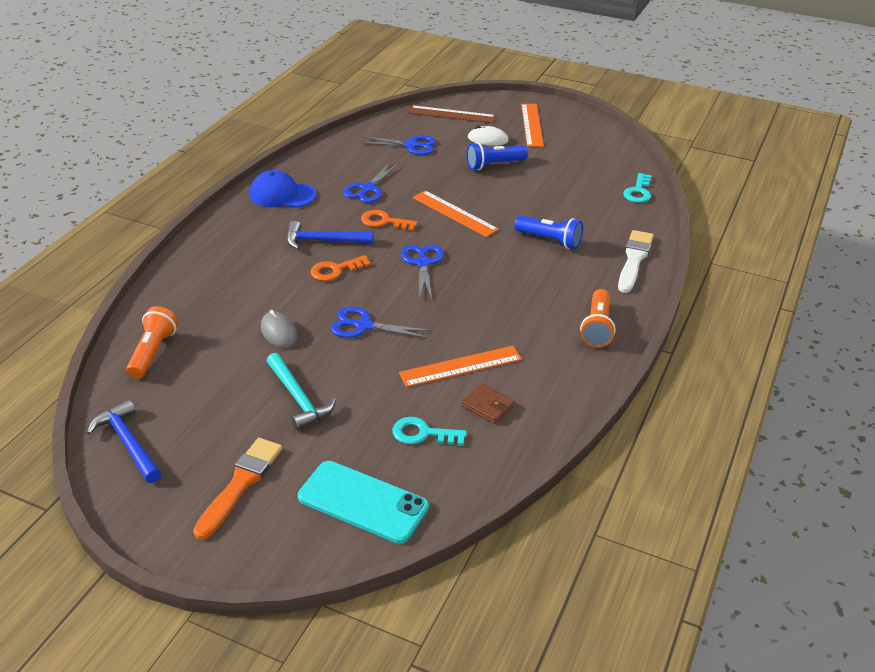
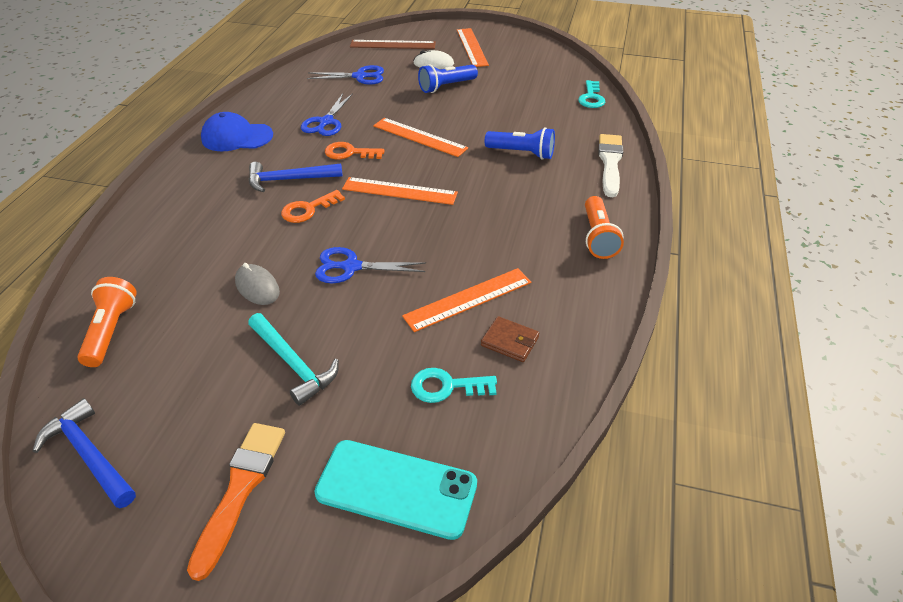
camera: 10 degrees left, 5 degrees up
blue scissors [401,245,444,300] -> orange ruler [342,177,458,205]

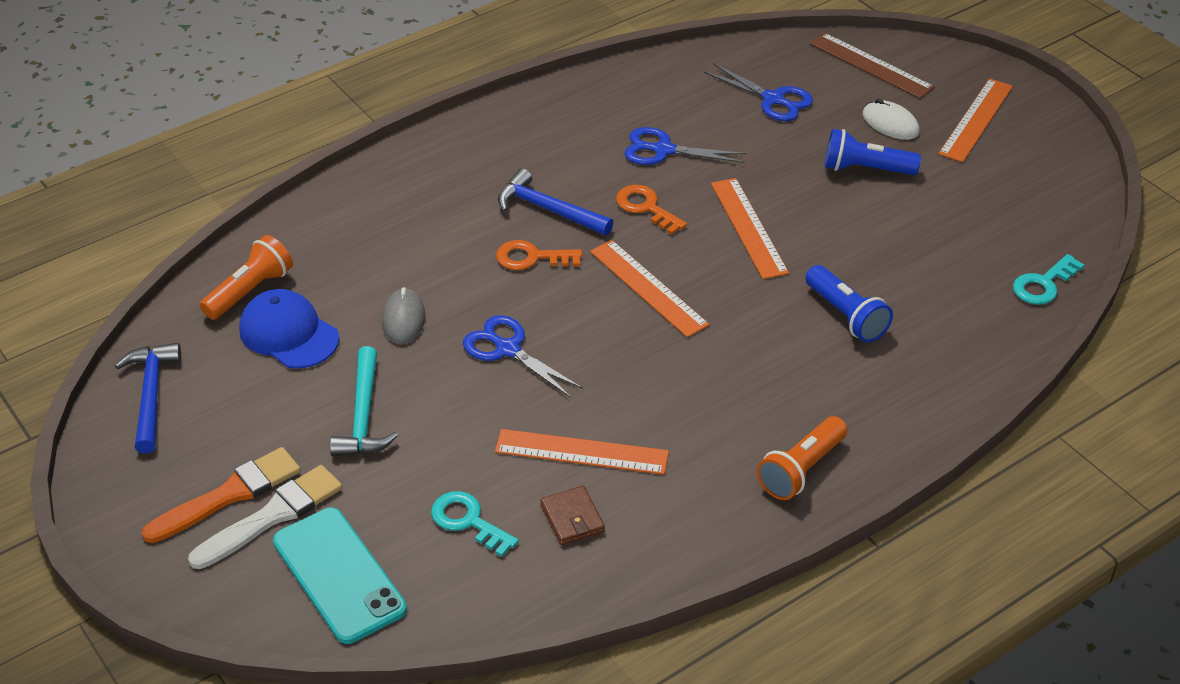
camera: 40 degrees right, 0 degrees up
blue cap [201,112,273,152] -> blue cap moved to [239,289,339,369]
blue scissors [301,93,353,136] -> blue scissors turned 45 degrees clockwise [624,127,747,165]
white brush [598,134,623,197] -> white brush moved to [188,465,342,569]

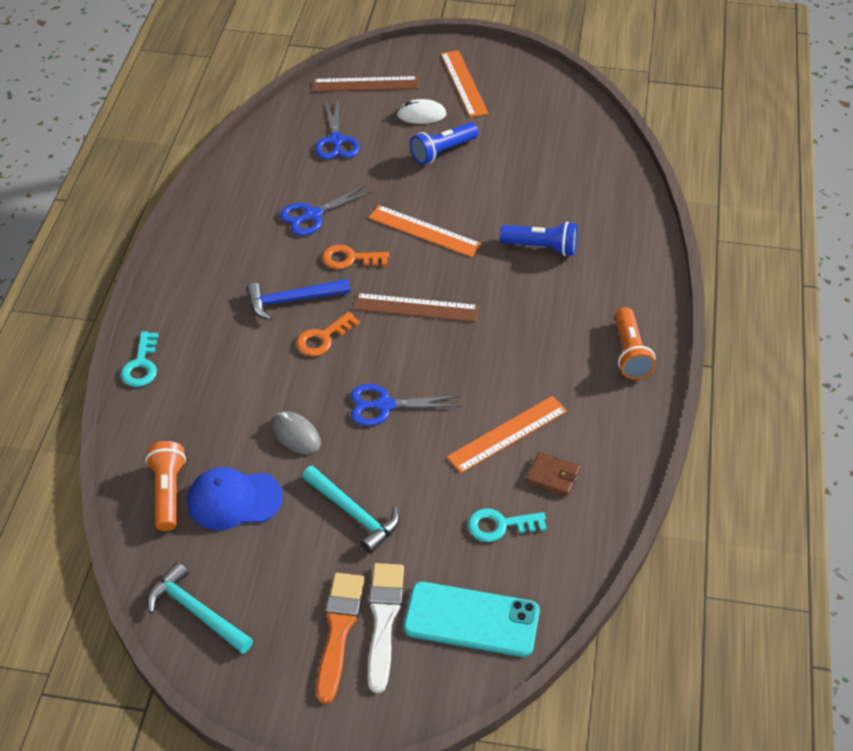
camera: 45 degrees left, 5 degrees up
blue hammer [115,343,181,454] -> turquoise hammer [147,562,253,654]
orange ruler [590,240,709,337] -> brown ruler [353,293,479,322]
blue scissors [704,63,813,121] -> blue scissors turned 90 degrees clockwise [315,100,360,160]
turquoise key [1013,254,1085,305] -> turquoise key moved to [120,332,159,387]

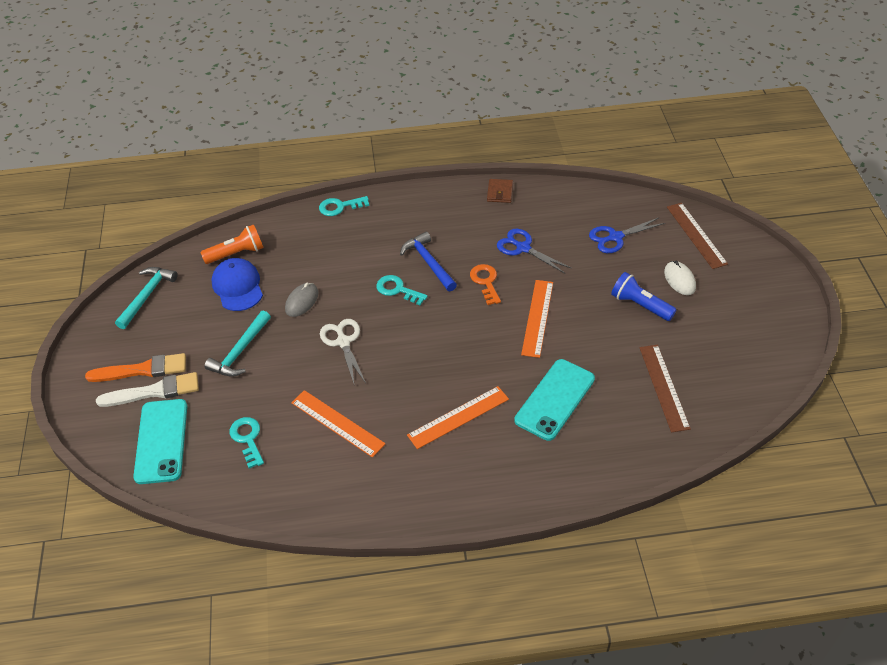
camera: 75 degrees right, 0 degrees up
orange key [296,312,360,356] -> turquoise key [376,275,428,305]
blue scissors [351,384,461,426] -> white scissors [320,319,366,383]
brown ruler [353,293,479,322] -> brown ruler moved to [640,345,691,432]
orange ruler [441,50,489,117] -> orange ruler moved to [407,386,509,449]
blue flashlight [500,222,577,256] -> turquoise phone [514,359,595,441]
brown wallet [526,452,580,497] -> brown wallet moved to [487,179,513,203]
orange flashlight [615,307,656,379] -> none

